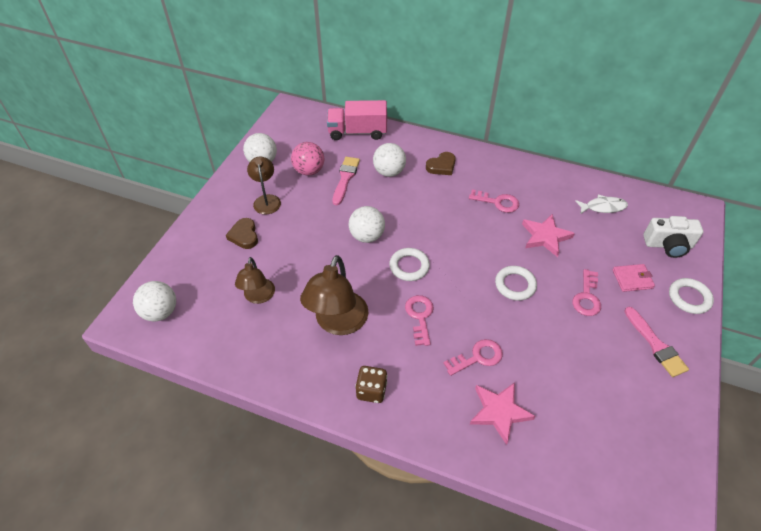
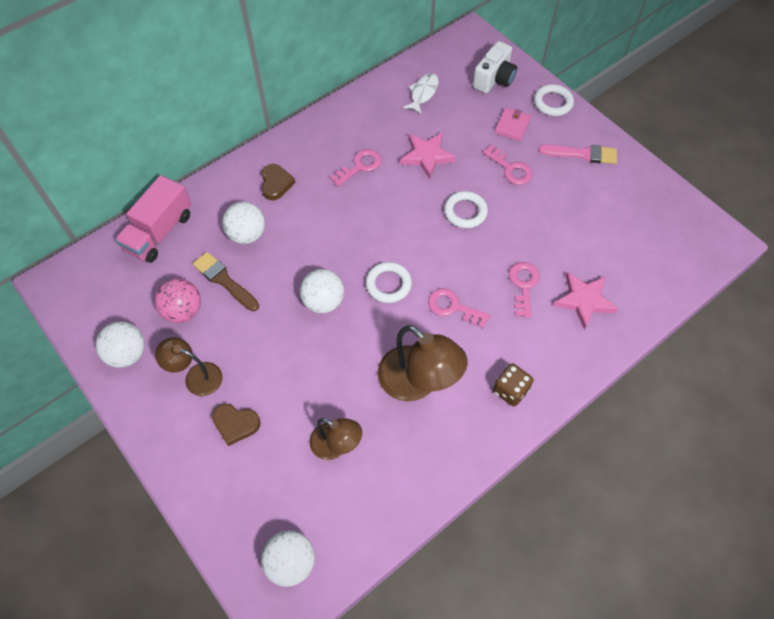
camera: 60 degrees left, 10 degrees up
pink brush [333,157,360,205] -> brown brush [193,252,259,311]

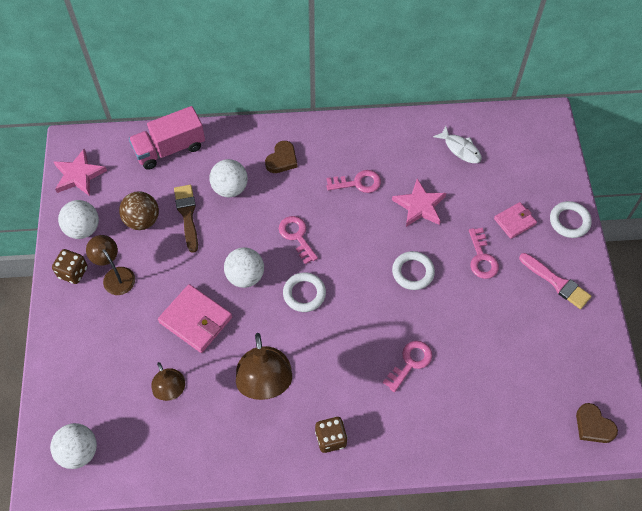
camera: 35 degrees right, 0 degrees up
pink ball [154,278,201,323] -> brown ball [119,191,159,230]
brown heart [212,404,261,446] -> brown heart moved to [576,403,618,443]
white fish [403,73,439,114] -> white fish turned 75 degrees clockwise [433,126,482,163]
pink key [428,288,490,329] -> pink key moved to [279,216,318,264]
white camera [473,41,517,93] -> none
pink star [553,272,618,329] -> pink star moved to [54,149,107,196]
none -> brown dice [52,249,88,284]
none -> pink wallet [158,284,232,353]

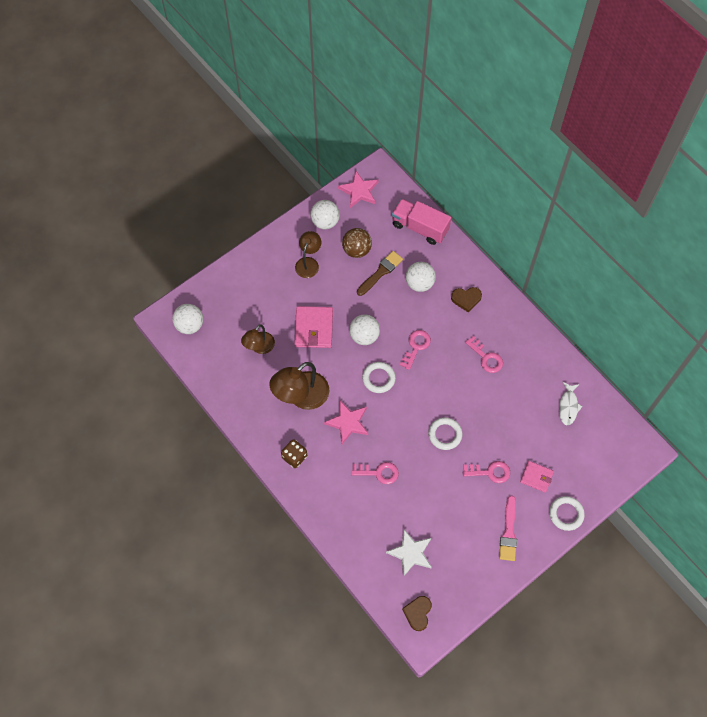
camera: 55 degrees right, 5 degrees up
brown dice [52,249,88,284] -> none
pink star [392,179,446,227] -> pink star moved to [324,401,368,444]
pink key [469,228,499,279] -> pink key turned 135 degrees counterclockwise [463,461,510,483]
none -> white star [386,528,432,577]

